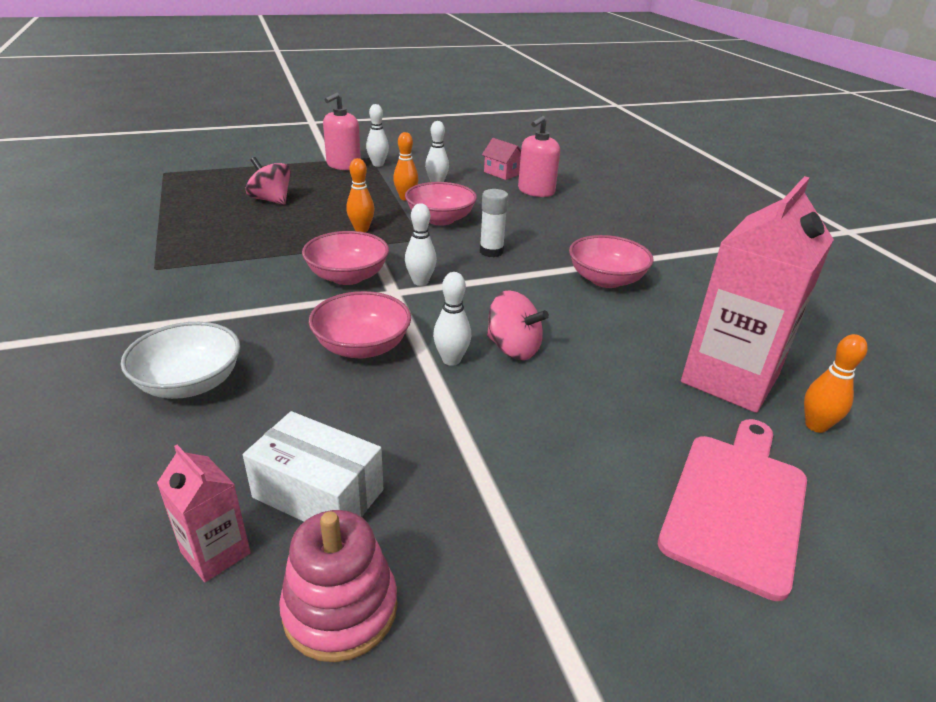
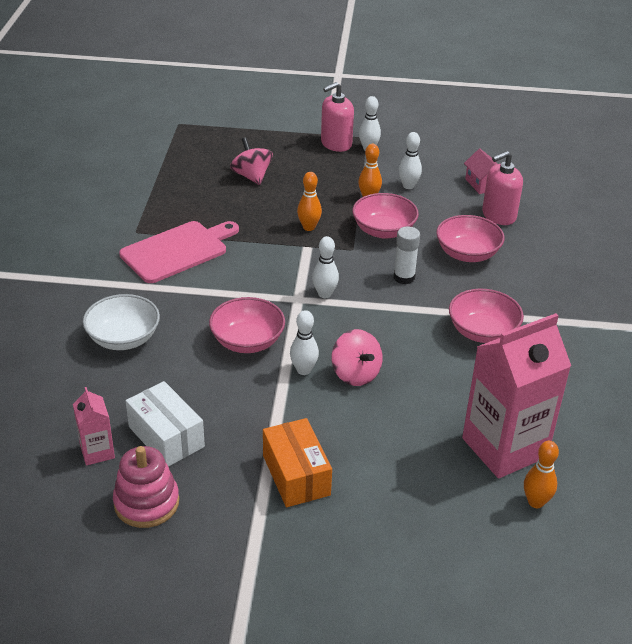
camera: 25 degrees right, 5 degrees up
pink bowl [302,231,389,285] -> pink bowl moved to [436,215,505,262]
pink cutting board [658,419,807,601] -> pink cutting board moved to [119,221,239,283]
none -> orange box [263,418,332,507]

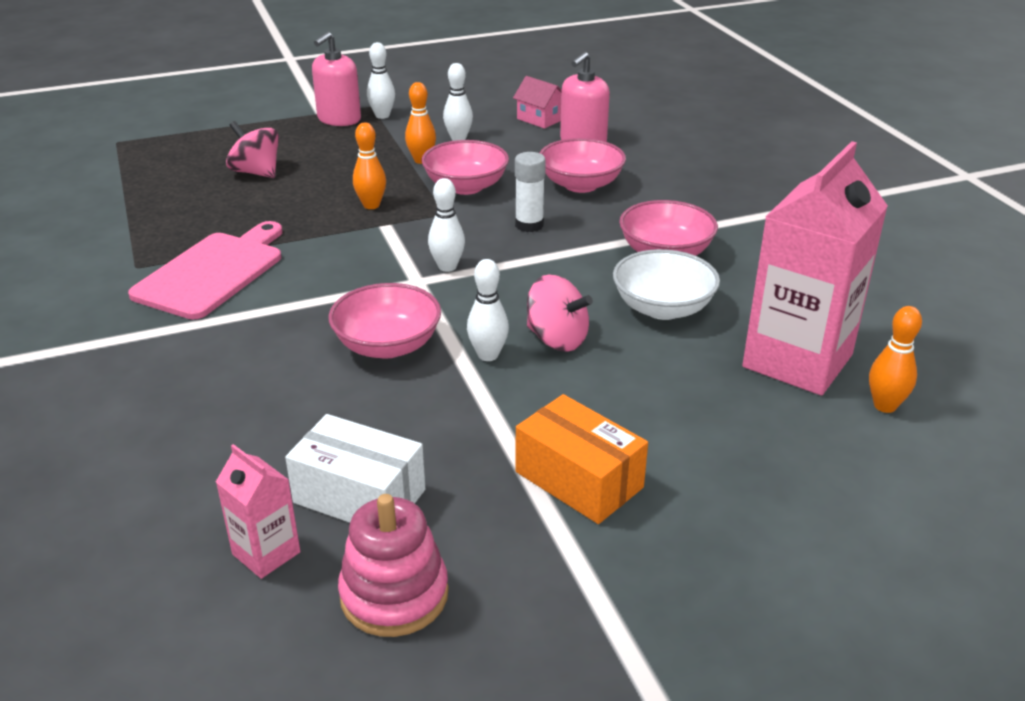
camera: 25 degrees left, 5 degrees down
white bowl [83,294,160,350] -> white bowl moved to [613,249,720,320]

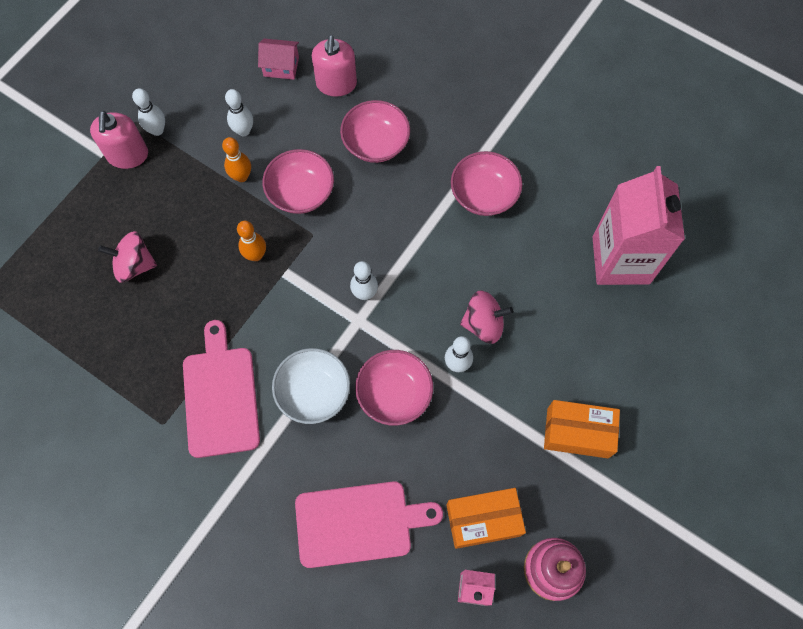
camera: 35 degrees left, 35 degrees up
white box [285,414,425,523] -> orange box [446,488,526,549]
white glue stick [515,152,546,232] -> none
white bowl [613,249,720,320] -> white bowl moved to [272,348,350,424]
orange bowling pin [869,306,922,413] -> none
none -> pink cutting board [295,481,443,568]

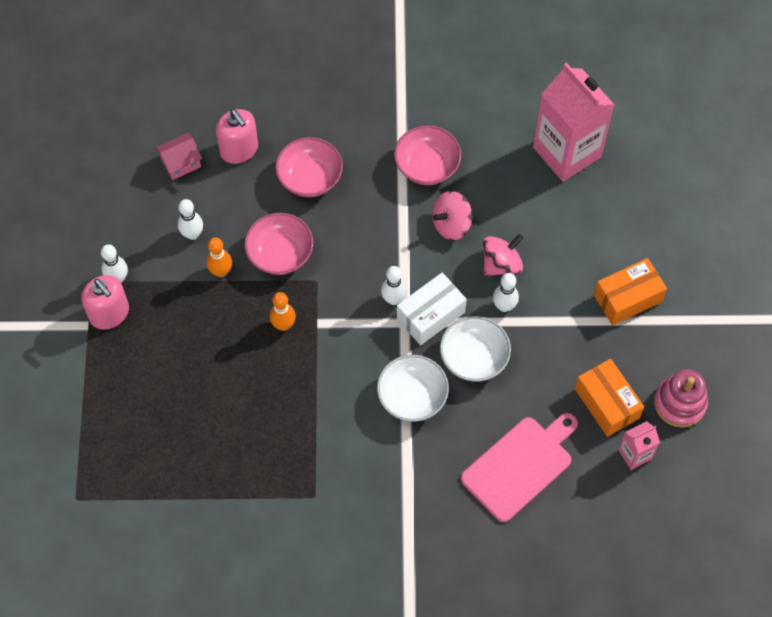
camera: 35 degrees left, 5 degrees down
pink spinning top [98,231,157,283] -> pink spinning top moved to [432,191,472,240]
pink cutting board [183,320,260,458] -> none
pink bowl [355,350,433,426] -> white bowl [440,316,511,382]
orange box [446,488,526,549] -> orange box turned 75 degrees counterclockwise [575,359,644,437]
none -> white box [397,272,467,345]

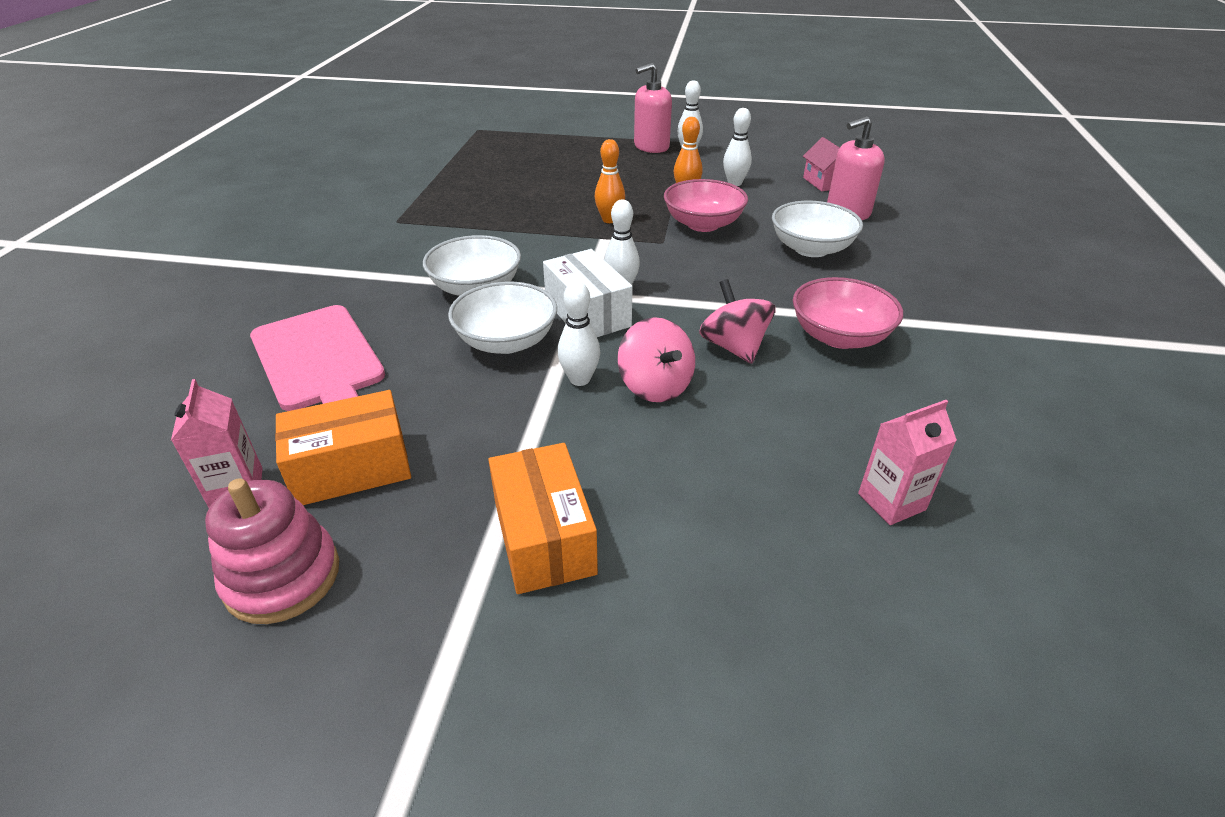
camera: 100 degrees right, 25 degrees down
pink bowl [275,137,343,197] -> white bowl [772,201,863,257]
pink carton [533,63,614,182] -> pink carton [858,400,957,525], size x0.46

